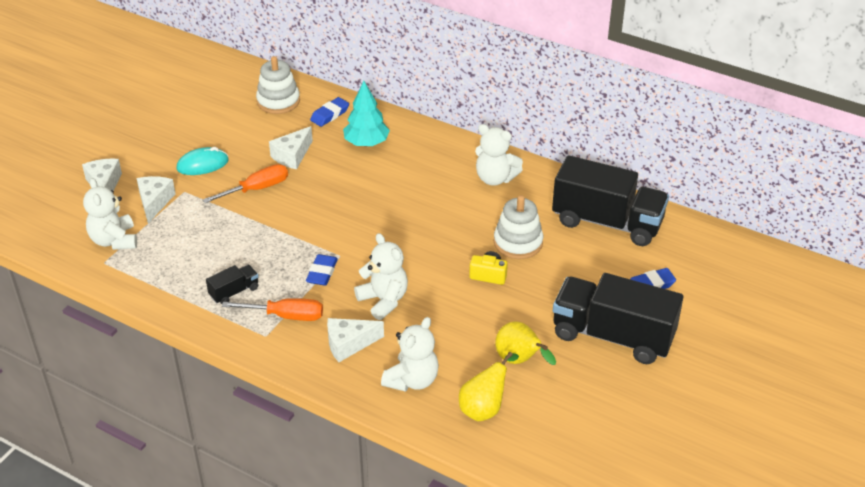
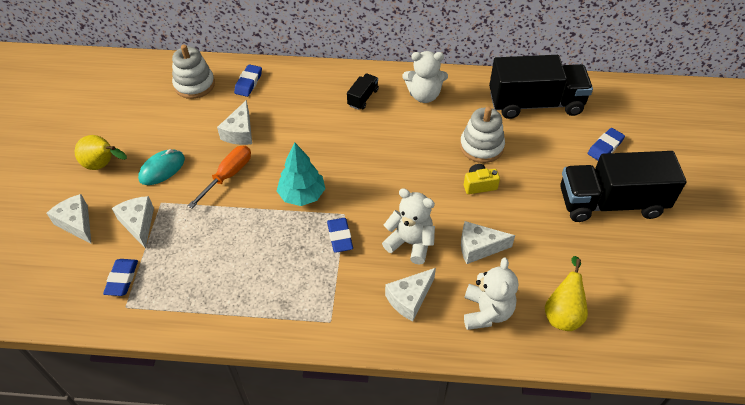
camera: 25 degrees left, 10 degrees up
white teddy bear [83,178,137,250] -> blue eraser [103,259,138,296]
black truck [206,265,259,304] -> black truck moved to [347,74,379,110]
orange screwdriver [222,298,323,321] -> none
turquoise tree [343,81,390,147] -> turquoise tree moved to [277,142,326,206]
yellow pear [495,322,556,365] -> yellow pear moved to [75,135,127,170]
none -> white cheese [461,221,515,264]

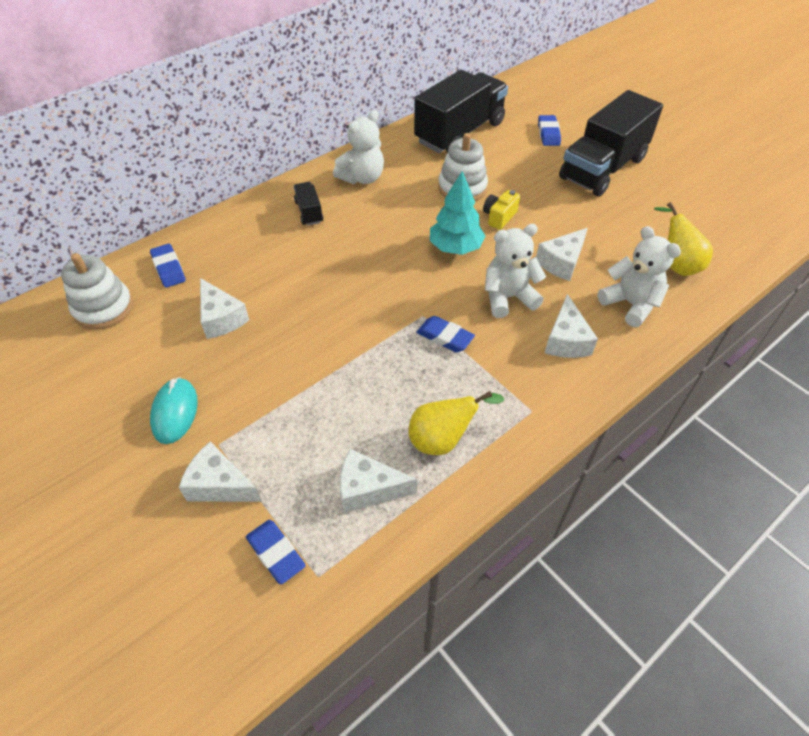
camera: 45 degrees left, 0 degrees up
white cheese [47,194,91,244] -> white cheese moved to [340,449,417,513]
yellow pear [75,135,127,170] -> yellow pear moved to [408,391,504,455]
orange screwdriver [188,146,251,208] -> none
turquoise tree [277,142,326,206] -> turquoise tree moved to [430,171,485,255]

